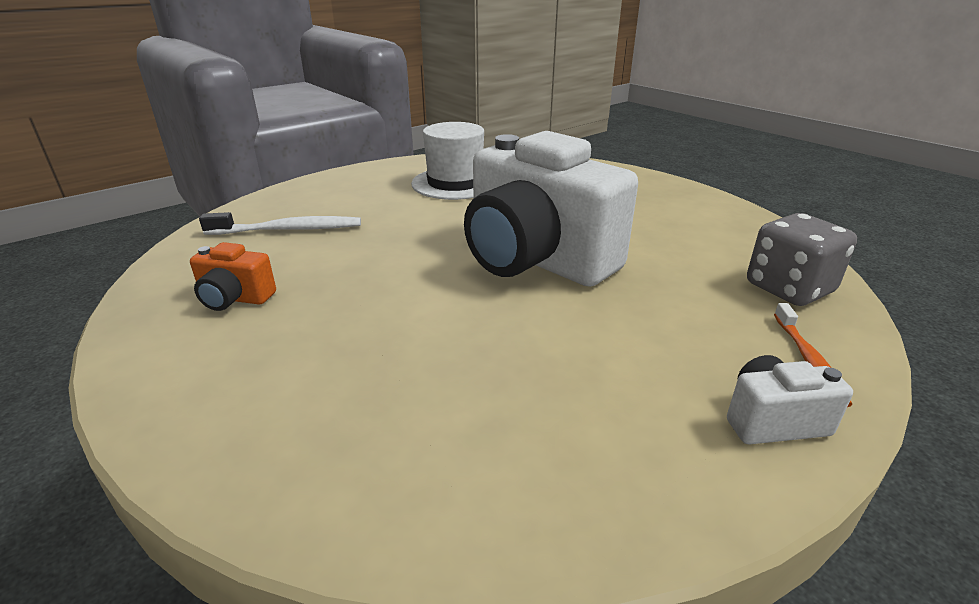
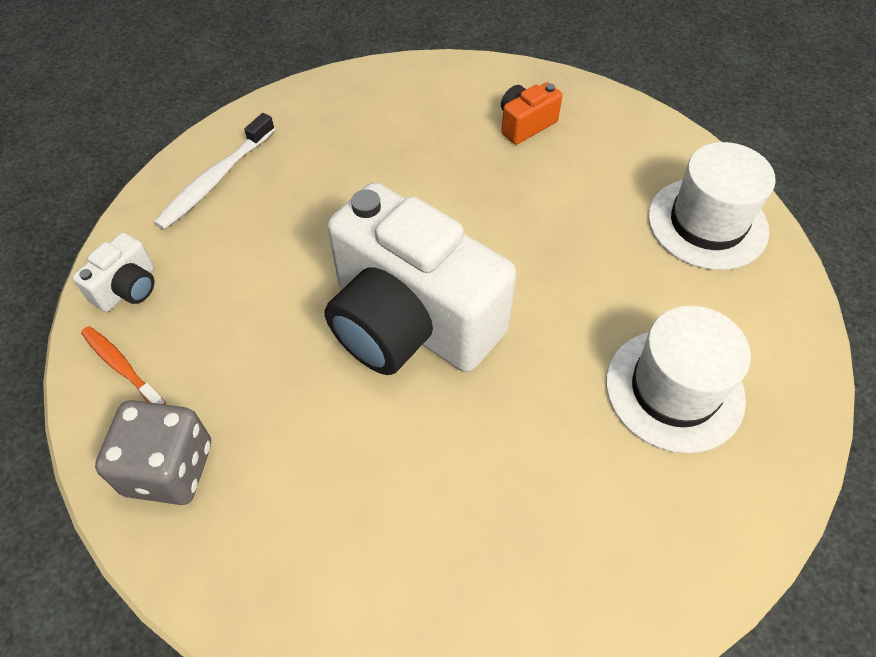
camera: 130 degrees right, 25 degrees up
white toothbrush [199,212,361,235] -> white toothbrush moved to [154,113,275,230]
white camera [464,131,638,287] -> white camera turned 135 degrees counterclockwise [325,182,517,375]
none -> white hat [648,142,776,270]

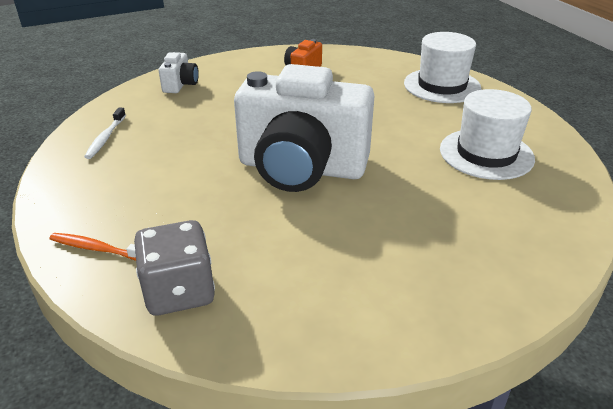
camera: 25 degrees left, 20 degrees down
white camera [72,232,155,312] -> white camera moved to [159,52,199,93]
white toothbrush [154,113,275,230] -> white toothbrush [84,107,126,159], size x0.67

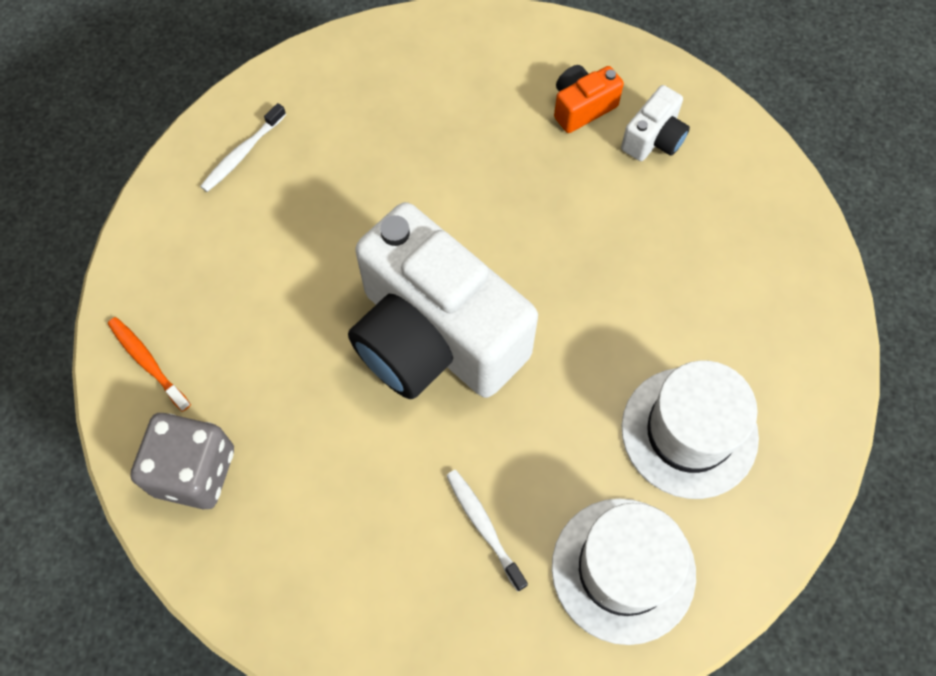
camera: 30 degrees right, 30 degrees up
white camera [159,52,199,93] -> white camera moved to [621,85,690,161]
white hat [404,32,481,103] -> white hat moved to [552,498,696,645]
none -> white toothbrush [446,470,528,592]

